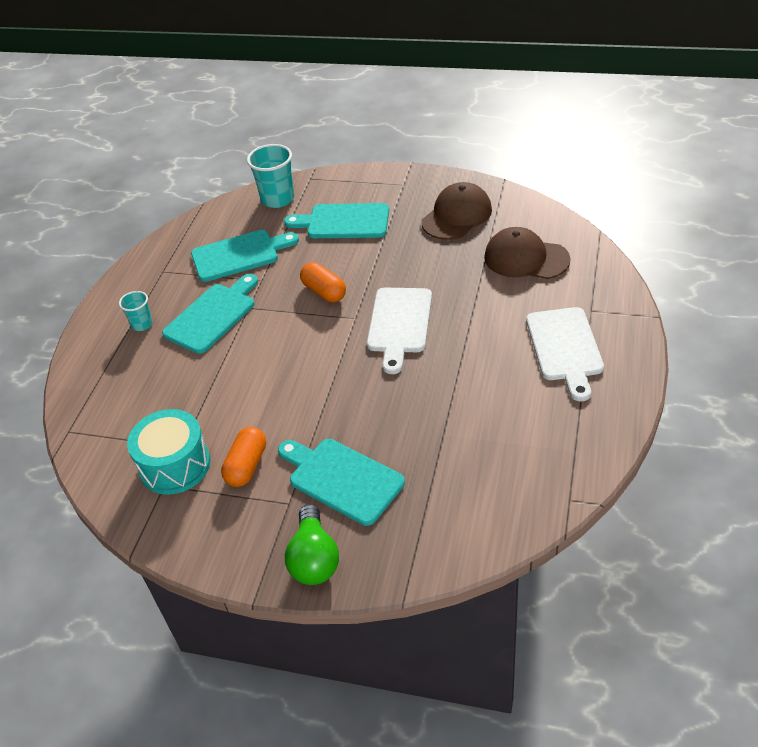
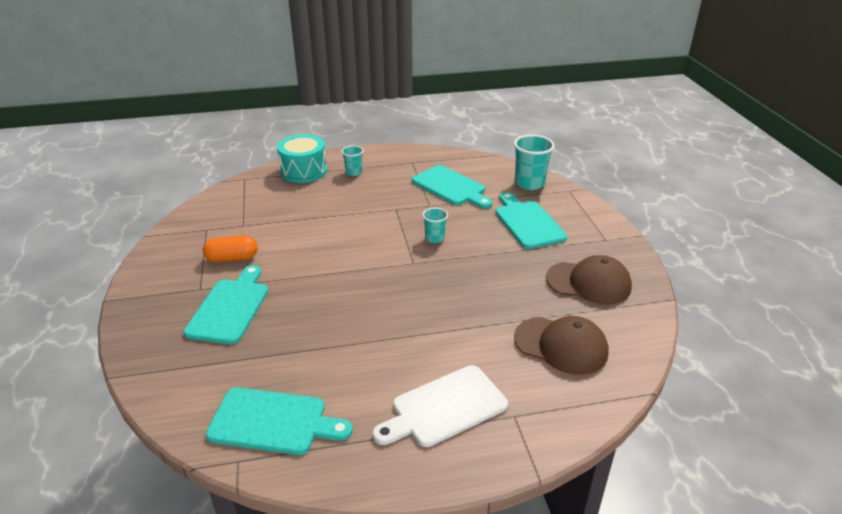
camera: 60 degrees right, 10 degrees down
turquoise drum [127,409,210,495] -> turquoise drum moved to [277,134,327,183]
turquoise cutting board [162,274,258,354] -> turquoise cutting board moved to [206,387,353,455]
green light bulb [285,504,339,585] -> none
orange capsule [300,262,346,302] -> turquoise cup [422,208,448,243]
white cutting board [367,288,432,374] -> none
brown cap [484,227,571,279] -> brown cap turned 120 degrees clockwise [514,316,609,375]

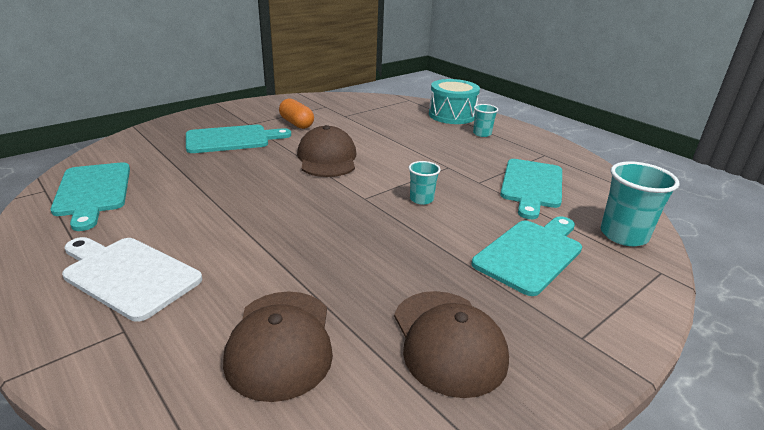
camera: 60 degrees right, 5 degrees down
none -> brown cap [297,125,356,177]

